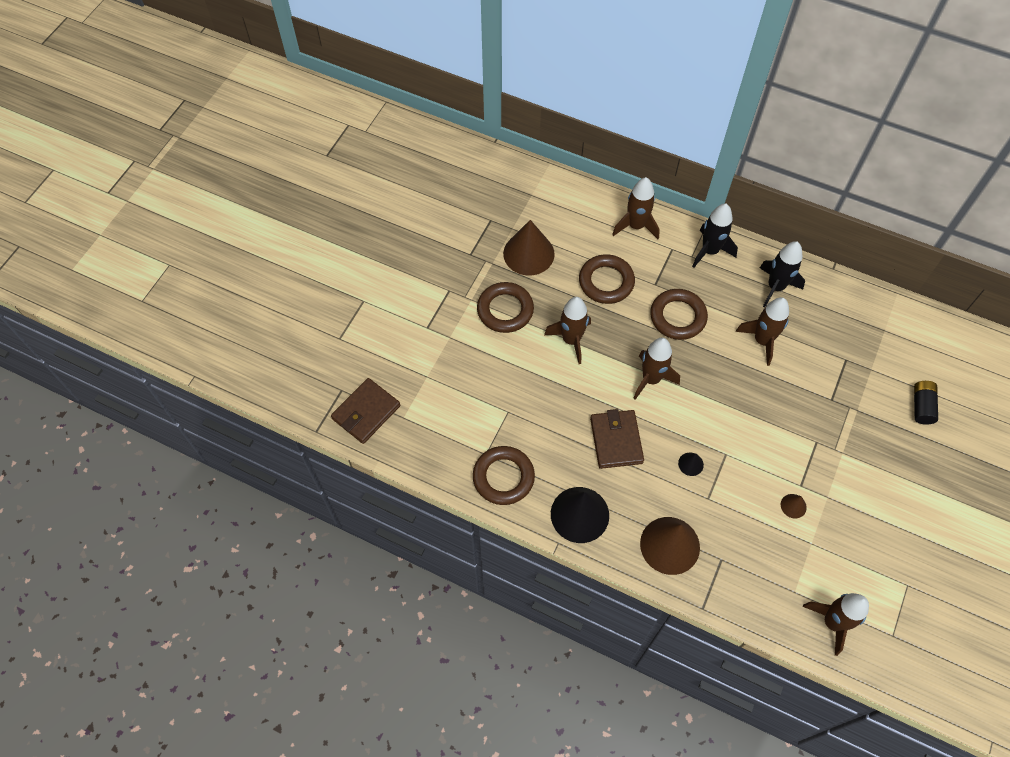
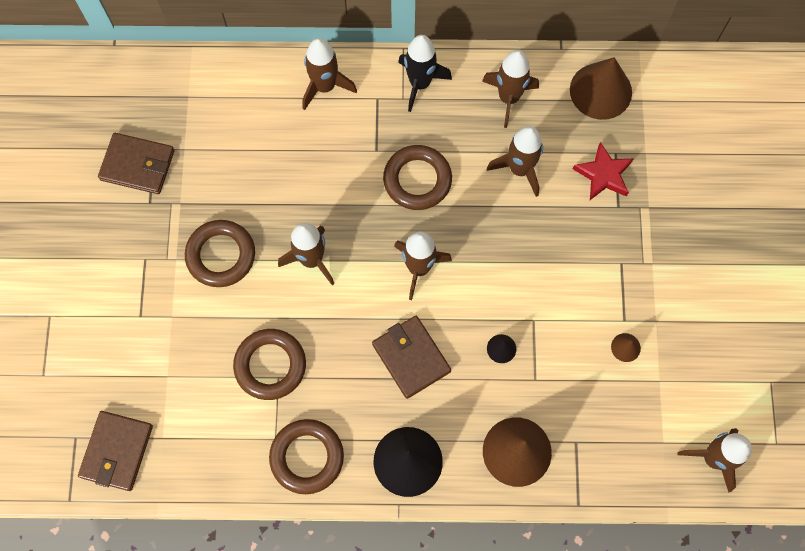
camera: 25 degrees left, 10 degrees up
brown cone [503,220,555,276] -> brown cone moved to [570,57,632,120]
brown ring [579,254,635,304] -> brown ring moved to [233,329,306,400]
black rocket [760,241,805,308] -> brown rocket [482,50,539,128]
black battery [914,381,938,425] -> none
none -> brown wallet [98,133,174,194]
none -> red star [573,142,633,200]

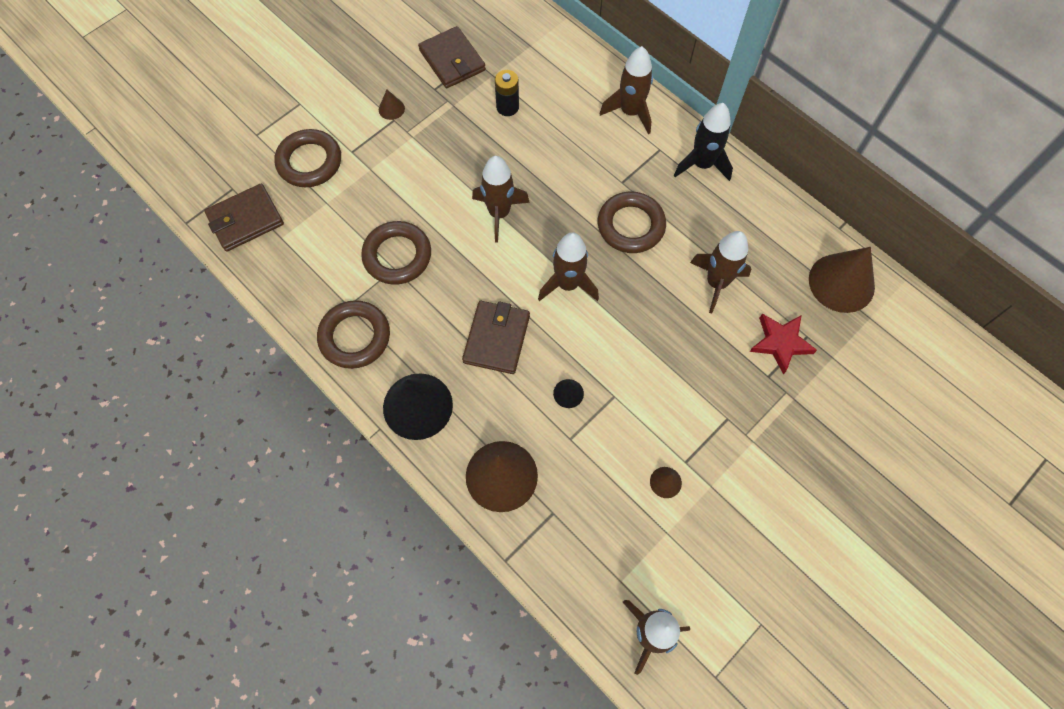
camera: 45 degrees right, 5 degrees down
brown ring [185,220,255,287] -> brown ring moved to [275,129,341,187]
brown rocket [482,50,539,128] -> none
none -> brown cone [379,90,405,120]
none -> black battery [495,70,519,116]

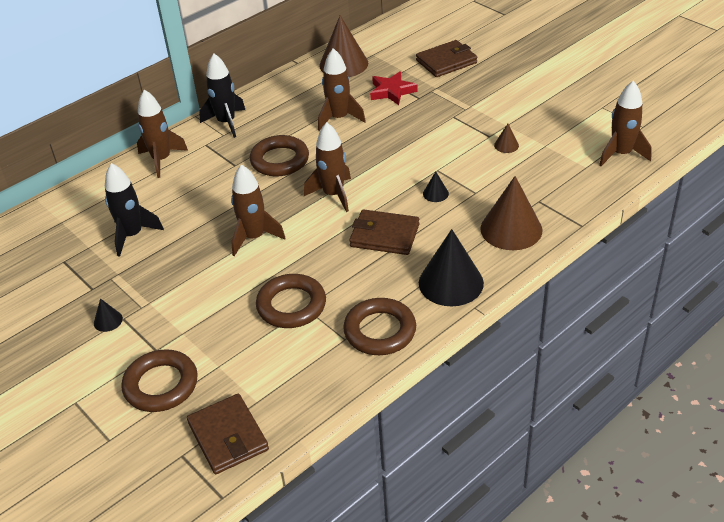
camera: 85 degrees left, 25 degrees down
brown cone [379,90,405,120] -> black cone [94,298,123,332]
brown wallet [418,26,486,88] -> brown wallet moved to [416,40,477,77]
black battery [495,70,519,116] -> black rocket [105,163,164,257]

